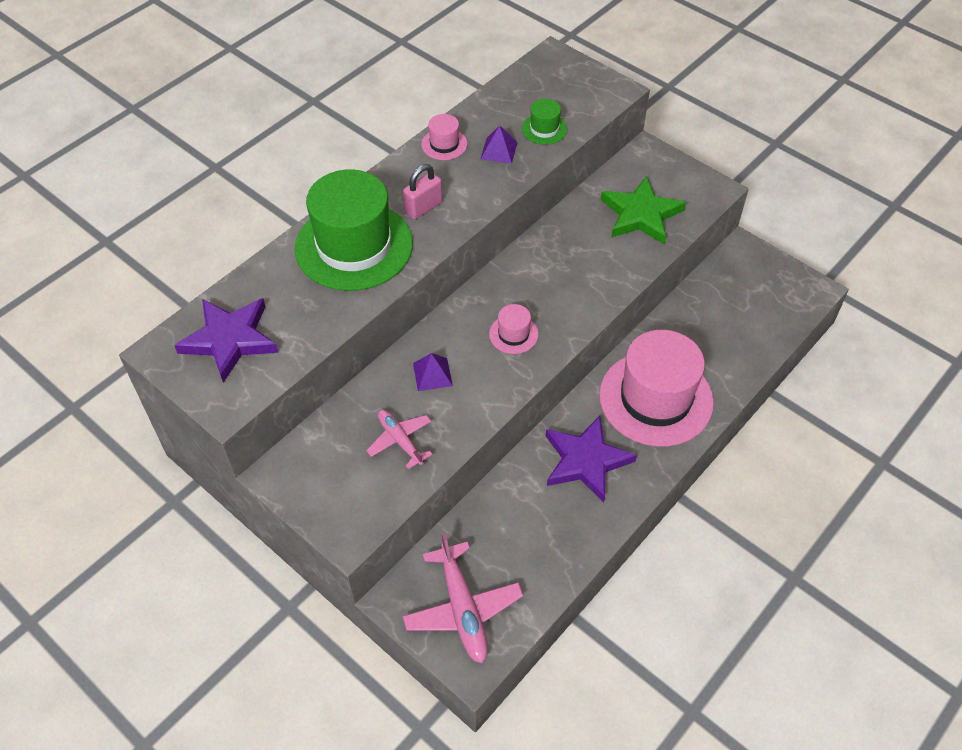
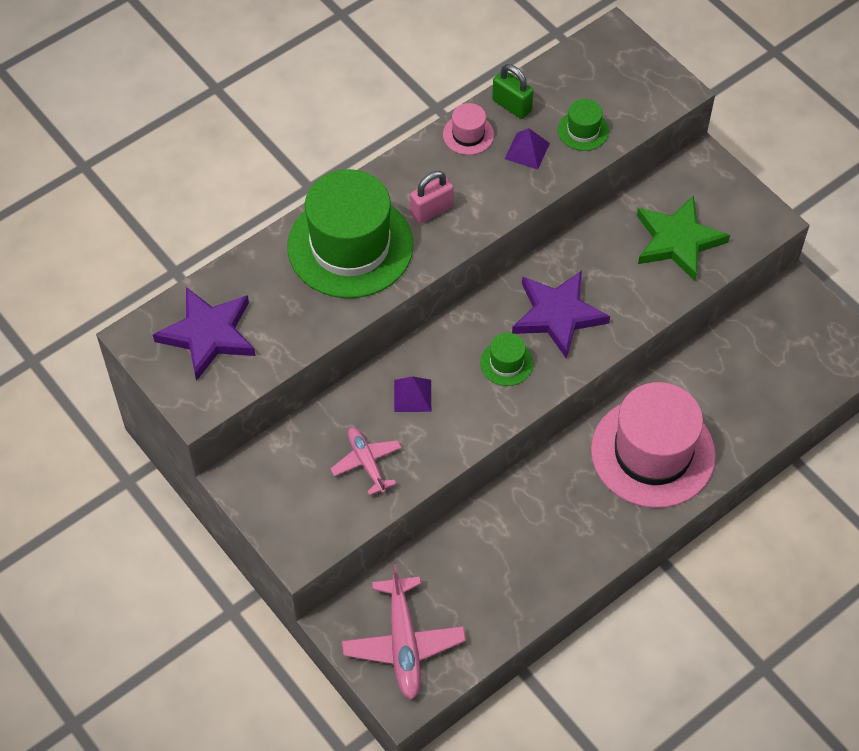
camera: 10 degrees right, 5 degrees up
pink hat [489,304,538,354] -> green hat [480,333,533,386]
purple star [546,416,637,503] -> purple star moved to [512,271,610,359]
none -> green padlock [492,64,534,119]

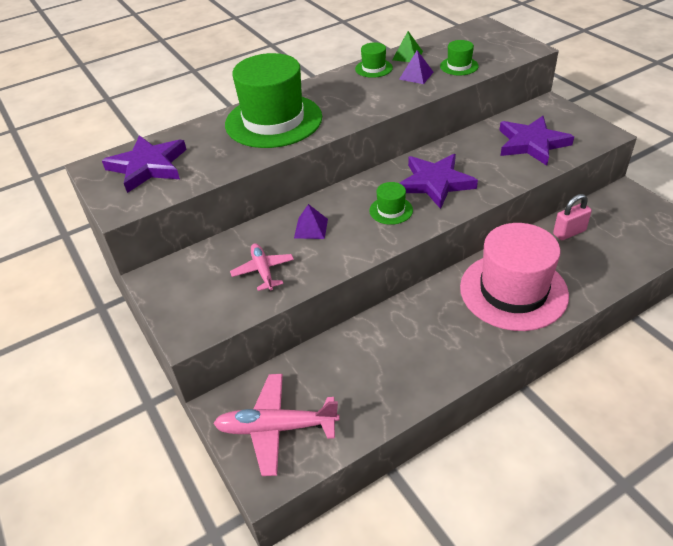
camera: 10 degrees right, 15 degrees down
pink plane [342,564,466,700] -> pink plane turned 90 degrees clockwise [213,374,340,476]
pink padlock [410,171,454,224] -> pink padlock moved to [553,194,592,240]
pink hat [443,103,494,155] -> green hat [355,42,393,78]
green padlock [492,64,534,119] -> green pyramid [392,31,423,62]
green star [637,195,730,281] -> purple star [499,116,574,166]

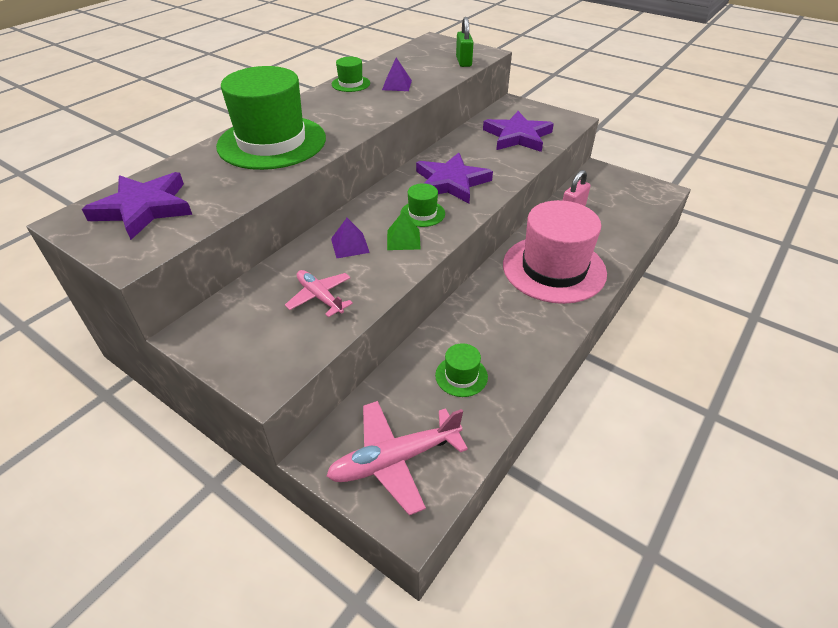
camera: 25 degrees left, 0 degrees up
green pyramid [392,31,423,62] -> green pyramid moved to [387,212,421,250]
green hat [440,40,479,75] -> green hat moved to [435,343,488,397]
none -> green padlock [456,17,474,67]

